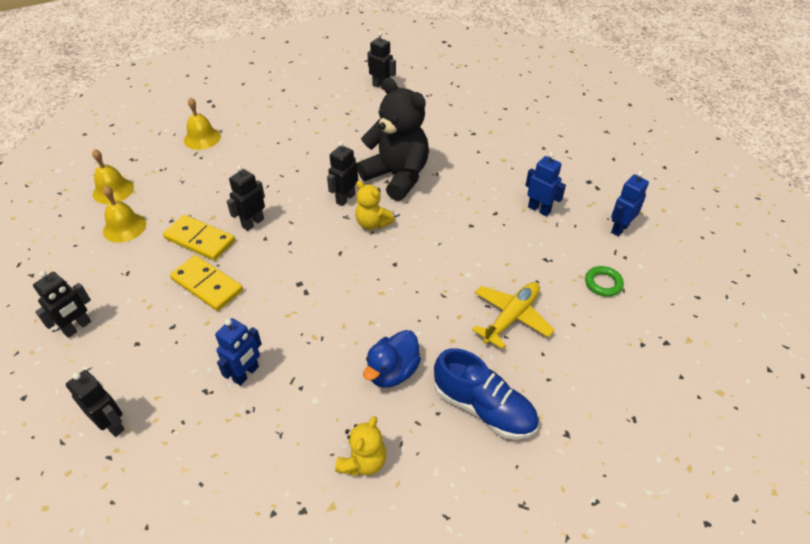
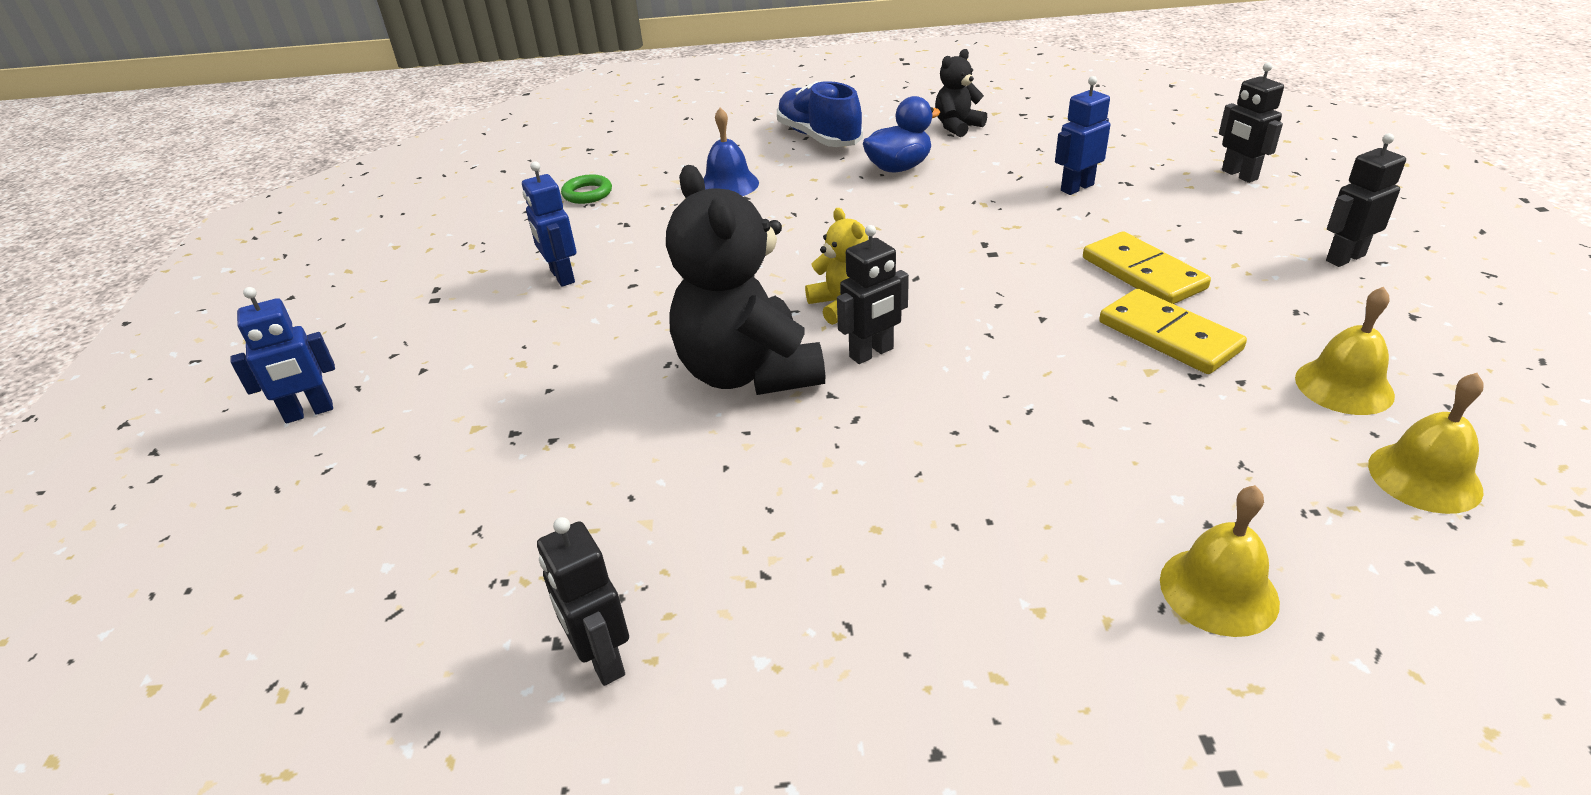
camera: 155 degrees left, 10 degrees down
black robot [227,166,265,231] -> none
yellow teddy bear [335,416,386,476] -> black teddy bear [935,49,987,137]
yellow plane [472,282,555,349] -> blue bell [703,107,759,196]
blue robot [611,171,649,237] -> blue robot moved to [231,287,335,424]

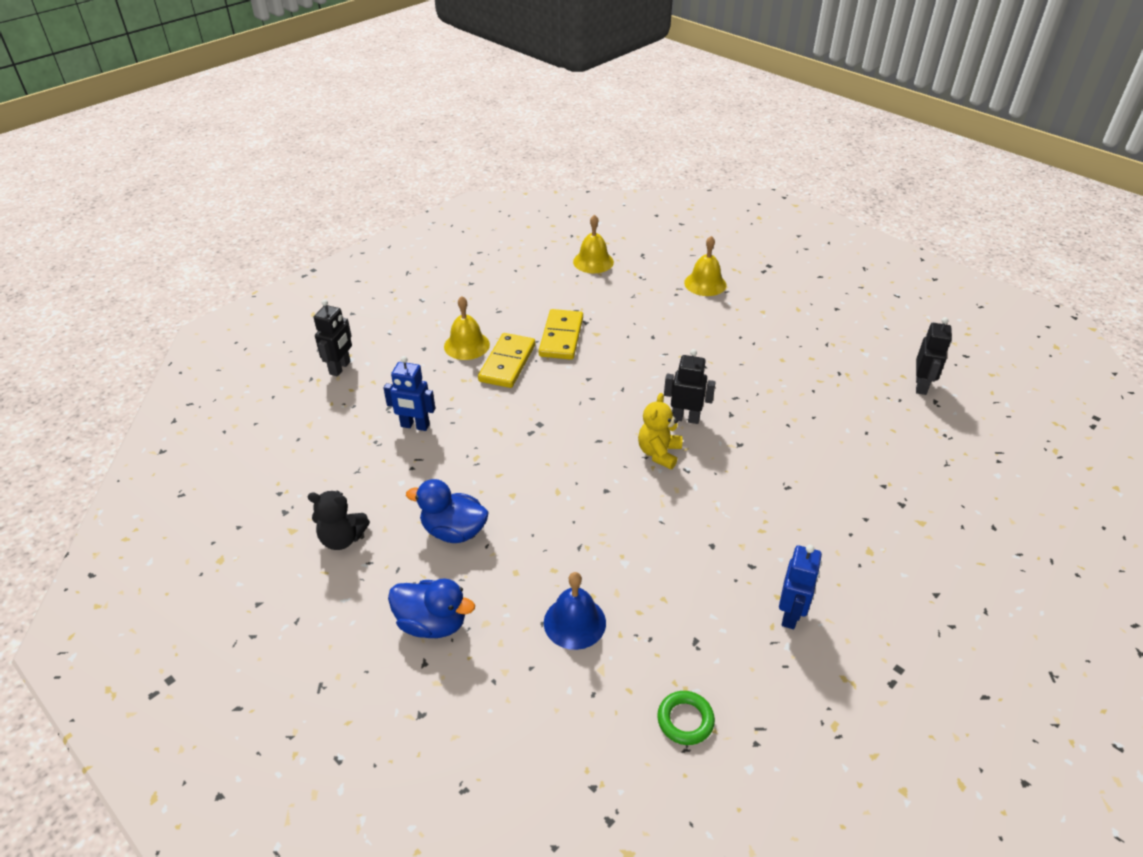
camera: 135 degrees left, 5 degrees up
blue robot [231,287,335,424] -> none
black teddy bear [666,165,825,395] -> none
blue shoe [777,81,863,147] -> blue duck [388,578,475,638]
yellow bell [1295,286,1395,415] -> yellow bell moved to [444,296,490,360]
black robot [1326,133,1406,267] -> none

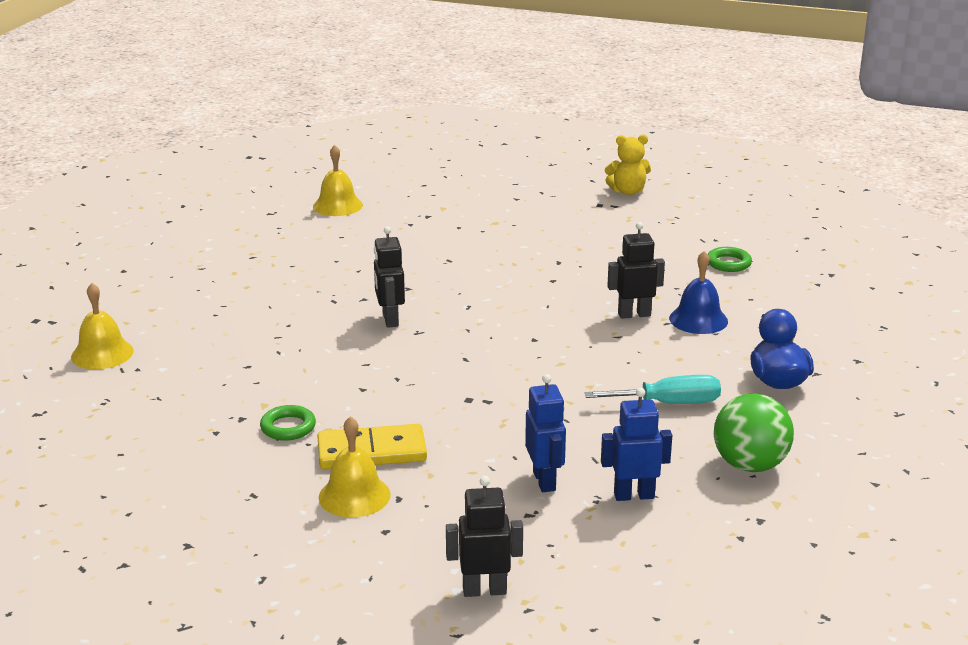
camera: 115 degrees left, 15 degrees down
black teddy bear [308,491,370,550] -> green ball [714,393,794,472]
blue duck [406,479,489,543] -> turquoise screwdriver [585,375,721,404]
yellow domino [539,309,583,360] -> green ring [260,405,316,441]
yellow bell [573,214,614,273] -> yellow bell moved to [313,145,363,216]
yellow teddy bear [638,393,682,469] -> yellow teddy bear moved to [605,134,651,195]
blue robot [779,545,822,629] -> blue robot moved to [601,388,672,501]
black robot [916,317,952,395] -> black robot moved to [607,222,665,319]

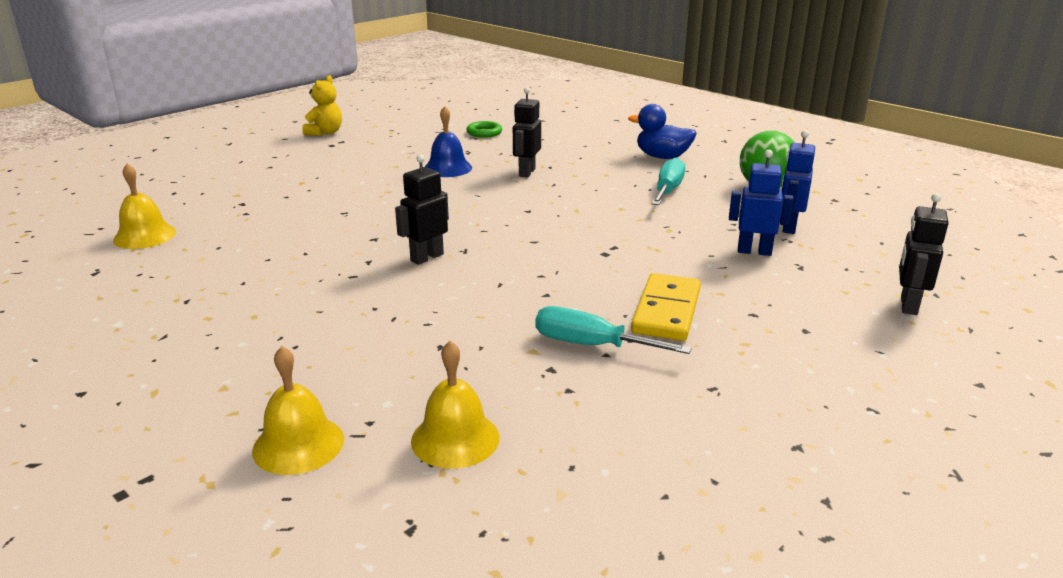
camera: 65 degrees left, 0 degrees up
green ring [260,405,316,441] -> turquoise screwdriver [535,306,692,354]
yellow bell [319,416,391,517] -> yellow bell moved to [411,341,500,469]
black robot [374,226,405,328] -> black robot turned 120 degrees clockwise [395,154,449,265]
blue bell [669,251,728,334] -> blue bell moved to [425,106,472,177]

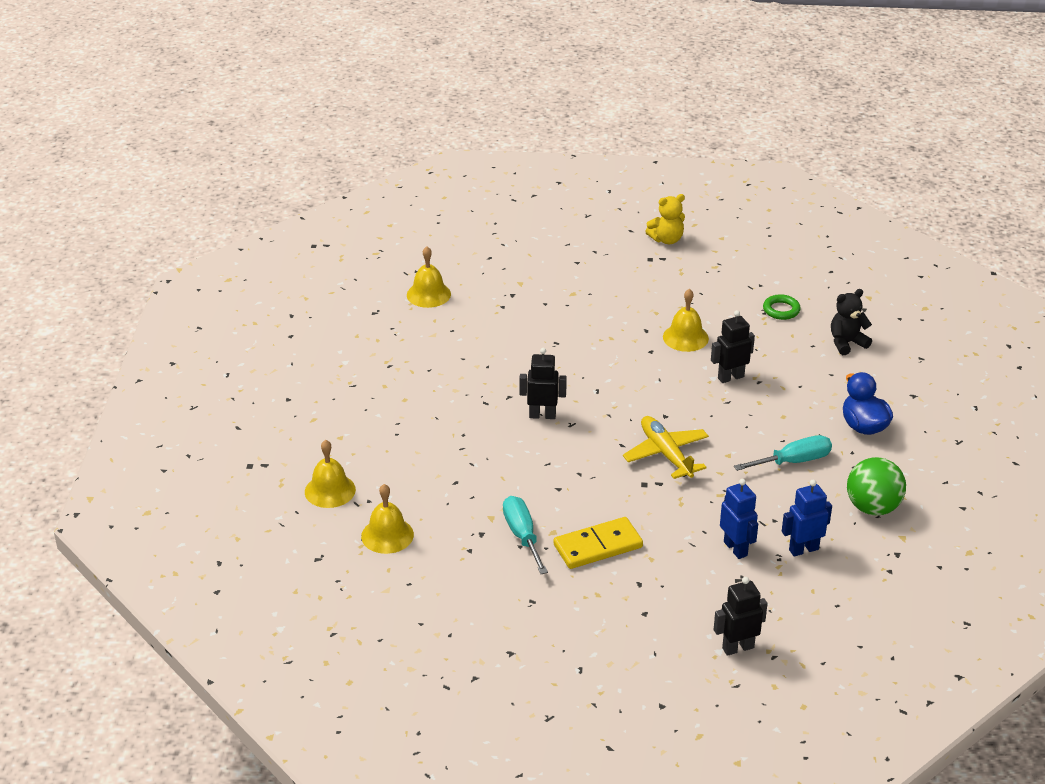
camera: 50 degrees right, 10 degrees up
blue bell [425,106,472,177] -> yellow bell [663,289,709,352]
none -> yellow plane [623,416,709,479]
none -> black teddy bear [831,289,872,355]

